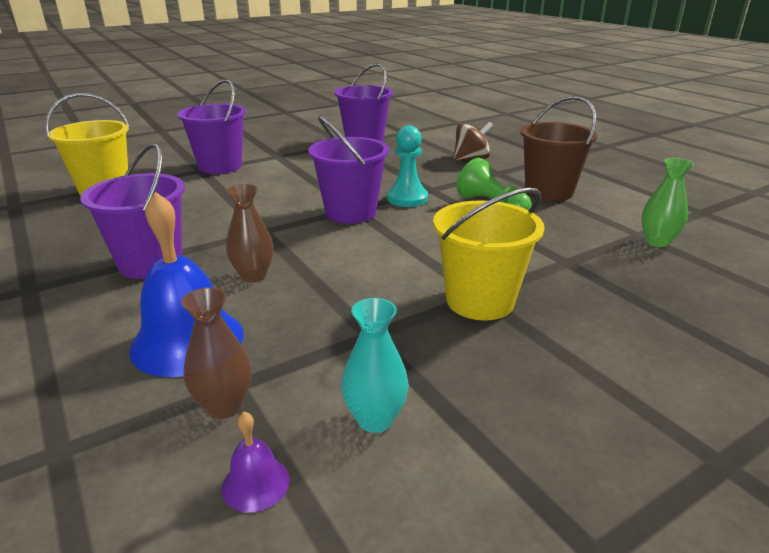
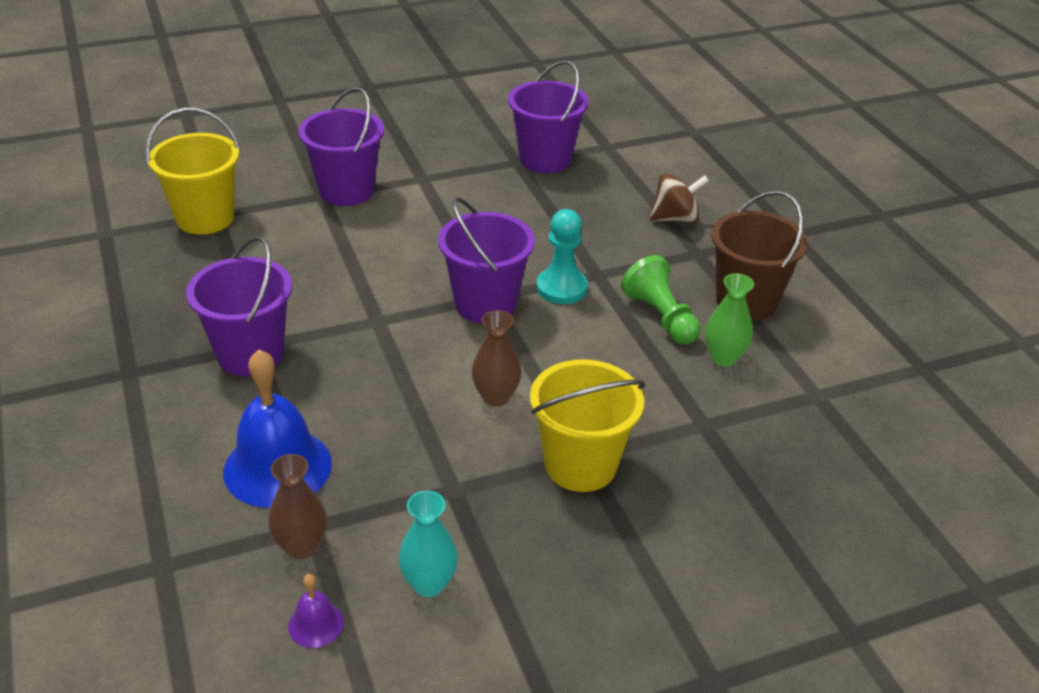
camera: 10 degrees right, 10 degrees up
brown vase [226,184,273,282] -> brown vase moved to [472,310,521,407]
green vase [642,158,694,247] -> green vase moved to [705,273,754,367]

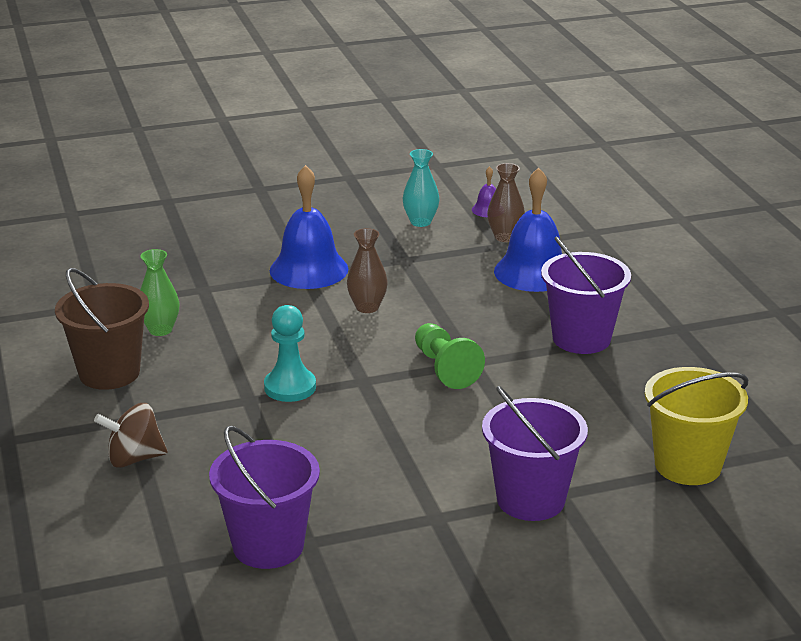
camera: 175 degrees left, 10 degrees down
purple bucket [438,197,535,323] -> none
yellow bucket [530,359,645,492] -> blue bell [270,165,348,289]
green pawn [621,255,701,345] -> green pawn moved to [415,323,485,389]

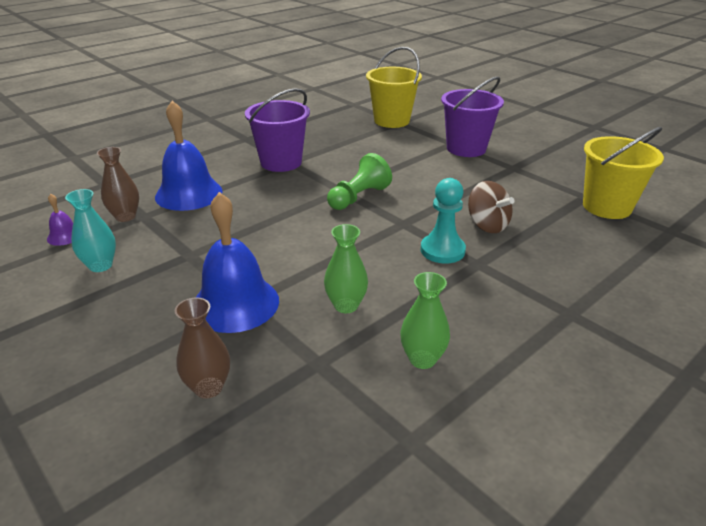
camera: 115 degrees left, 5 degrees up
brown bucket [55,268,149,390] -> none
brown spinning top [94,403,168,468] -> brown spinning top moved to [468,181,515,233]
purple bucket [209,426,320,569] -> yellow bucket [583,127,664,219]
brown vase [347,228,388,313] -> brown vase moved to [175,297,230,399]
none -> green vase [324,224,368,313]

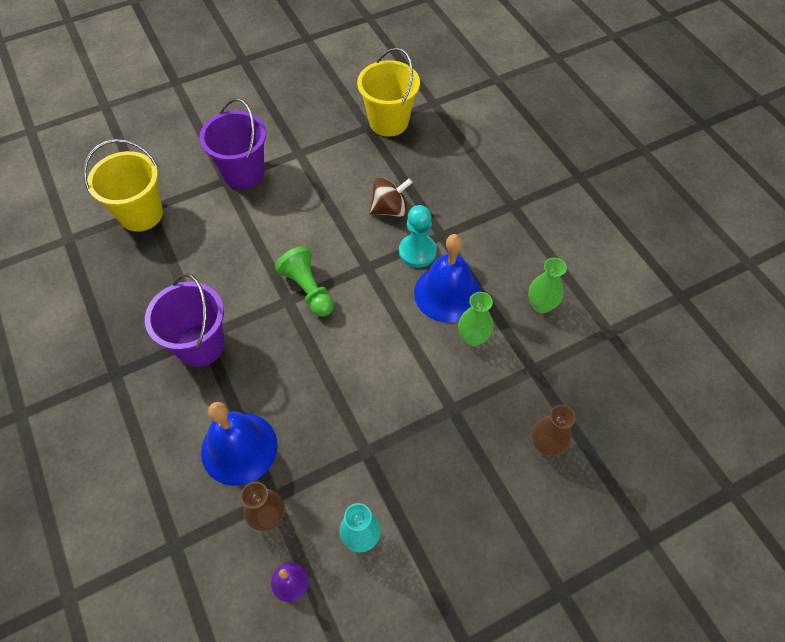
camera: 75 degrees left, 25 degrees up
blue bell [196,192,279,333] -> blue bell moved to [414,234,481,323]

